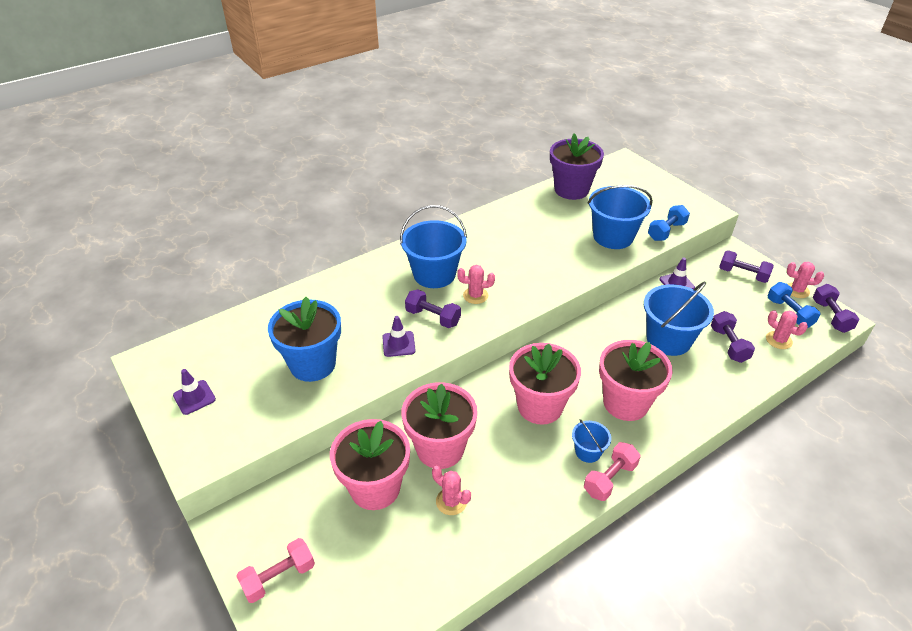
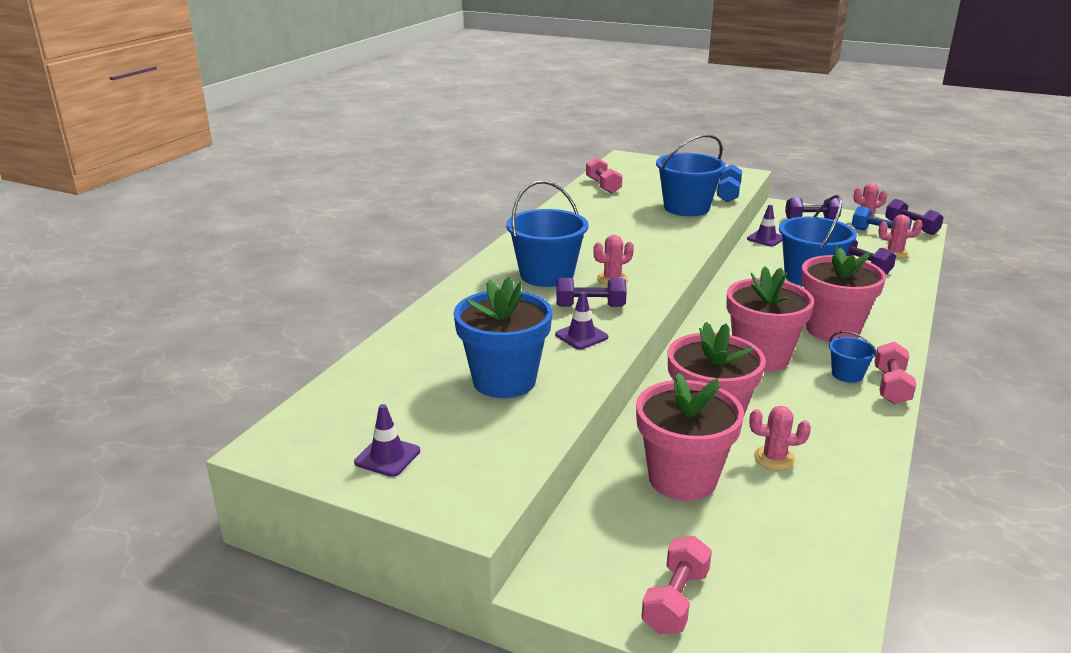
camera: 30 degrees left, 15 degrees down
purple flower pot [550,133,604,200] -> pink dumbbell [586,157,622,193]

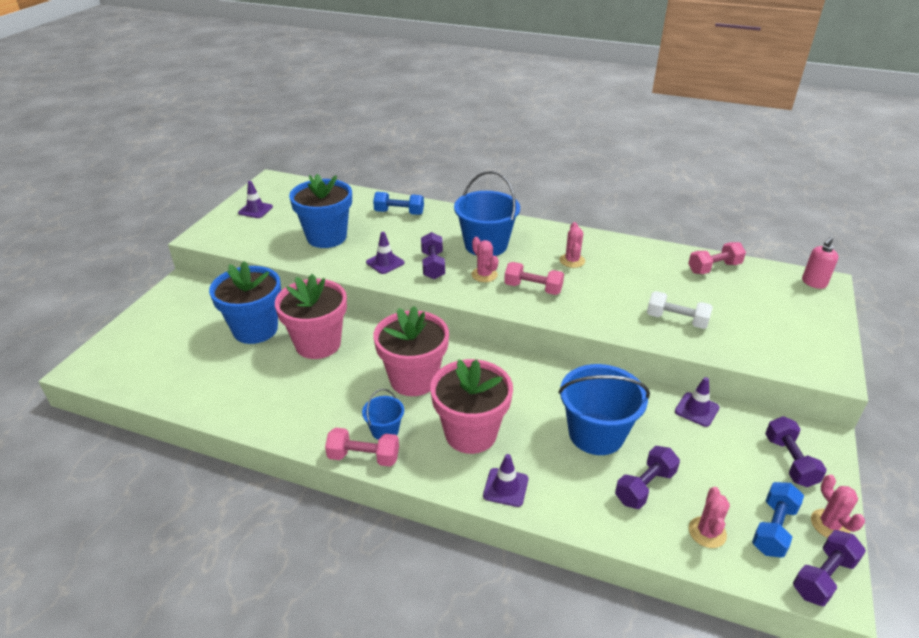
camera: 85 degrees right, 10 degrees up
pink flower pot [636,373,744,501] -> blue flower pot [209,261,281,344]
pink dumbbell [641,536,712,634] -> pink dumbbell moved to [504,262,564,295]
blue bucket [656,134,726,216] -> white dumbbell [647,291,713,329]
blue dumbbell [717,164,742,202] -> blue dumbbell moved to [373,192,424,215]
pink cactus [749,406,811,470] -> pink cactus moved to [560,222,585,268]
none -> purple traffic cone [483,454,528,507]
none -> pink soap dispenser [802,237,838,289]

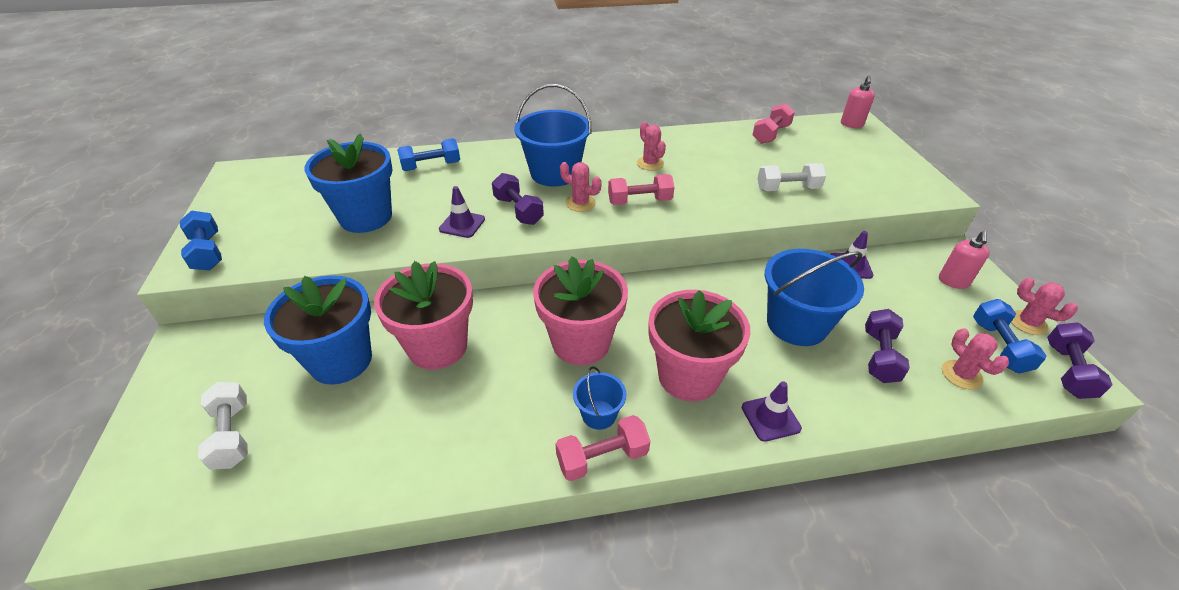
camera: 30 degrees left, 5 degrees up
purple traffic cone [238,181,273,218] -> none
purple dumbbell [765,416,827,487] -> pink soap dispenser [939,231,989,289]
none -> blue dumbbell [180,210,222,270]
none -> white dumbbell [198,382,248,470]

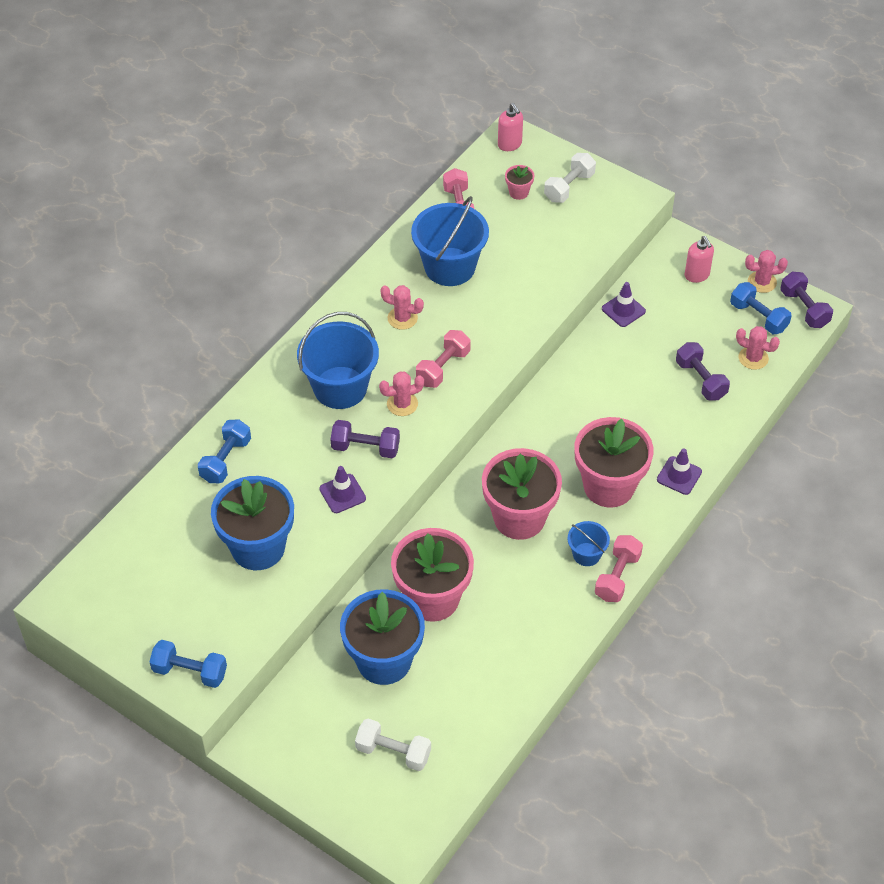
camera: 45 degrees left, 10 degrees up
white dumbbell [757,163,826,191] -> white dumbbell moved to [544,153,596,203]
blue bucket [765,249,864,346] -> blue bucket moved to [411,196,489,286]
none -> pink flower pot [505,165,535,200]

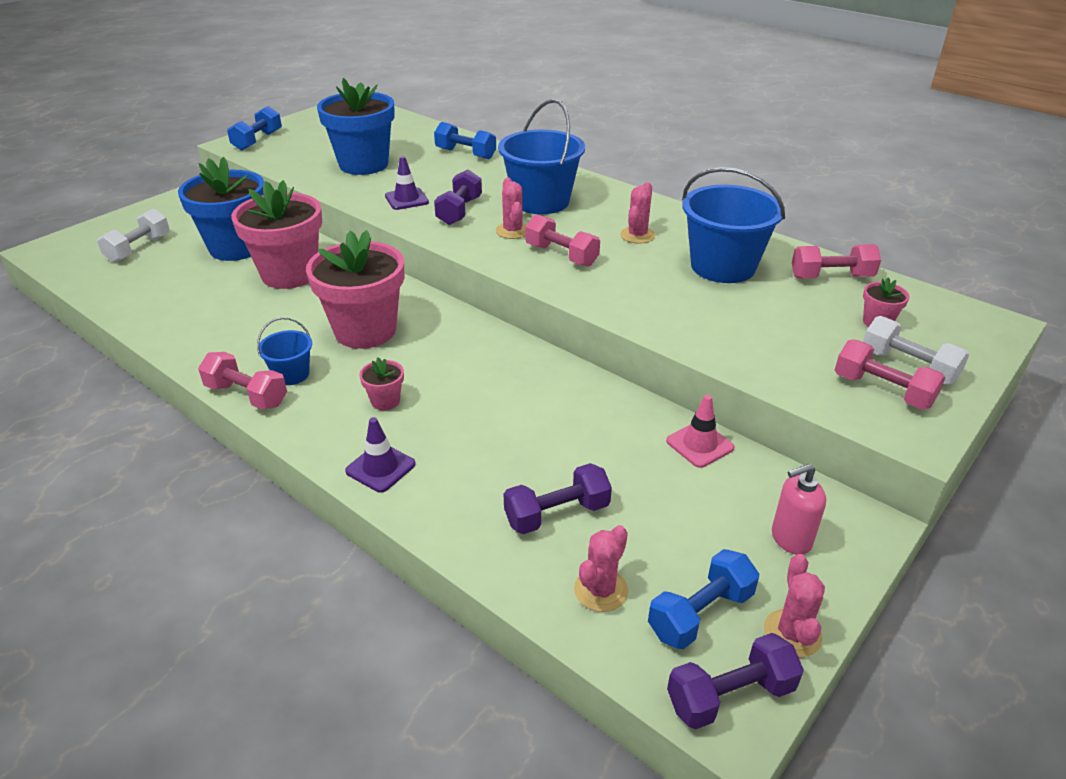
camera: 95 degrees right, 15 degrees down
pink soap dispenser [498,103,523,151] -> none
pink flower pot [574,417,654,508] -> pink flower pot [359,357,404,410], size x0.42
purple traffic cone [602,282,646,327] -> pink traffic cone [666,395,735,468]
none -> pink dumbbell [835,339,946,409]

